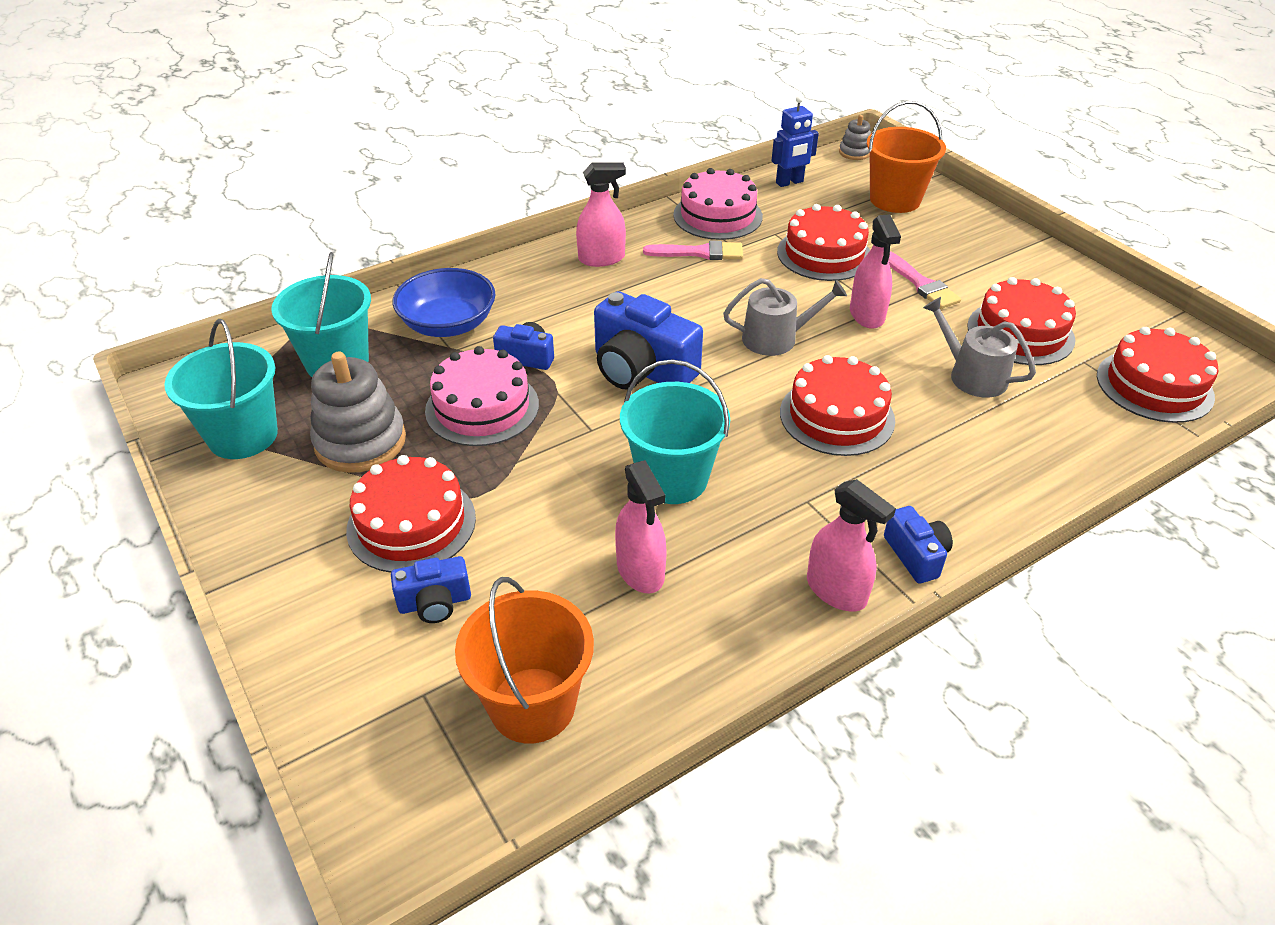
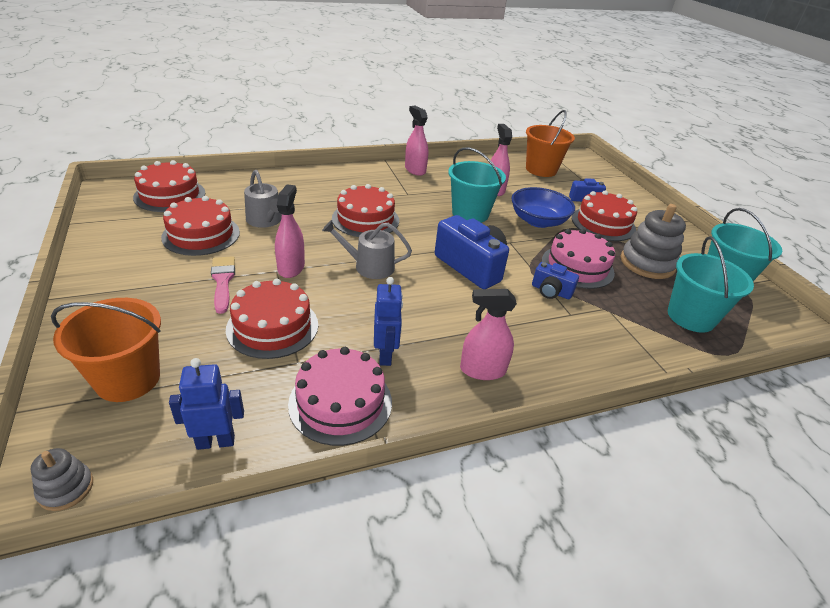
camera: 170 degrees left, 5 degrees down
blue bowl [393,268,496,337] -> blue bowl moved to [511,187,575,228]
pink brush [643,241,743,260] -> blue robot [374,277,403,366]
blue camera [884,506,953,583] -> none

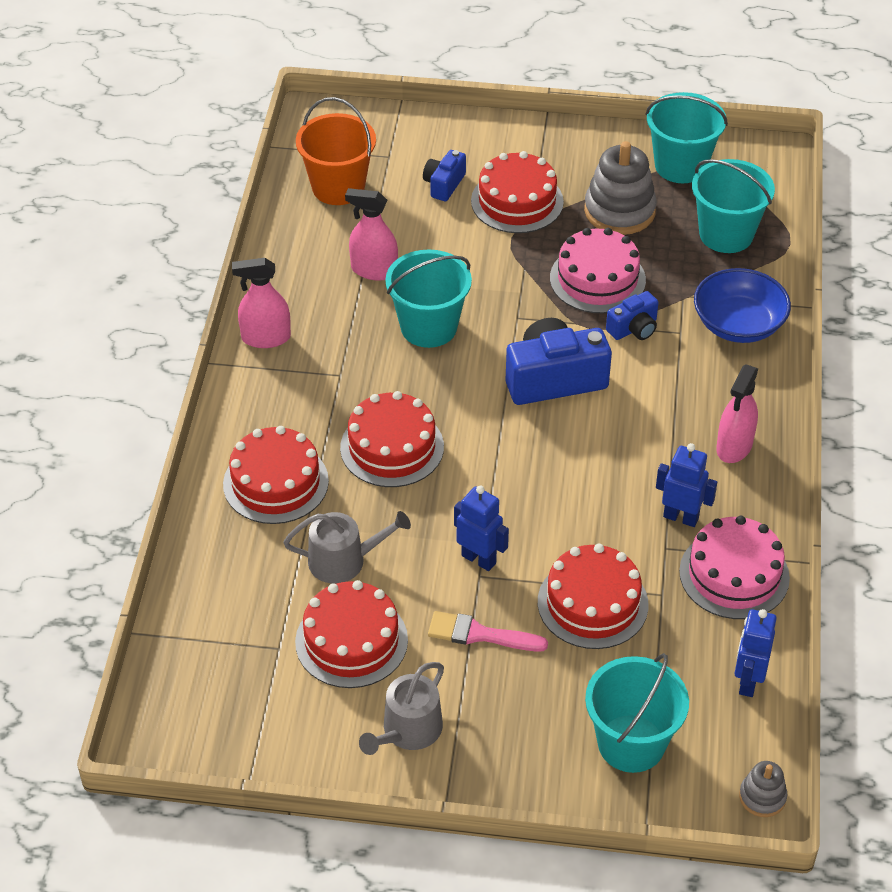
camera: 60 degrees left, 10 degrees up
orange bucket [51,298,161,402] -> turquoise bucket [585,653,689,773]
red cake [133,160,205,212] -> red cake moved to [223,426,329,524]
pink spray bottle [275,184,305,278] -> blue robot [454,486,509,571]
grey watering can [322,220,412,279] -> grey watering can moved to [359,662,444,755]
blue bowl [511,187,575,228] -> blue bowl moved to [694,268,791,343]

